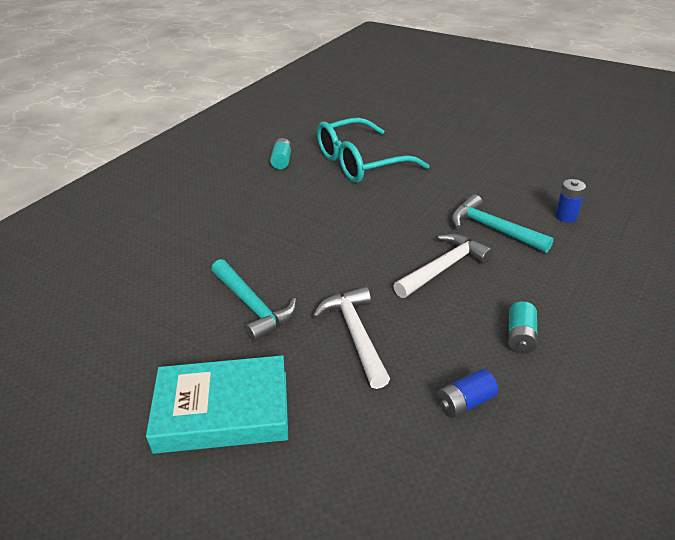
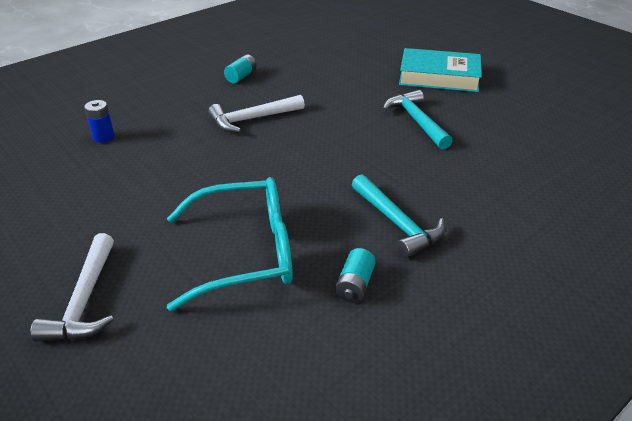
camera: 165 degrees left, 0 degrees up
white hammer [313,287,390,389] -> white hammer moved to [30,233,114,342]
blue battery [437,369,498,418] -> none
turquoise hammer [452,195,554,253] -> turquoise hammer moved to [352,174,445,258]

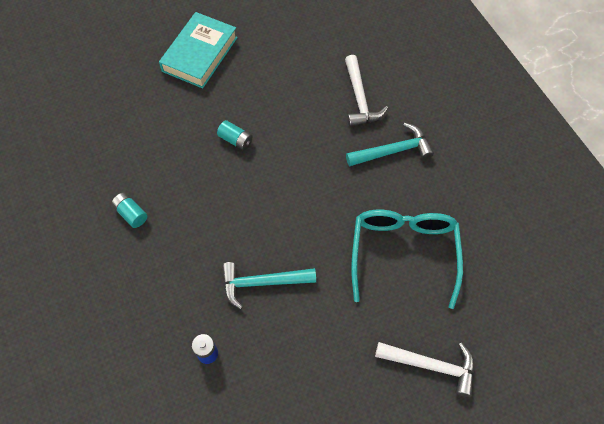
camera: 75 degrees left, 25 degrees up
white hammer [208,95,305,132] -> white hammer moved to [345,55,388,127]
turquoise battery [335,248,376,303] -> turquoise battery moved to [217,120,253,151]
turquoise hammer [383,90,453,150] -> turquoise hammer moved to [222,262,316,309]

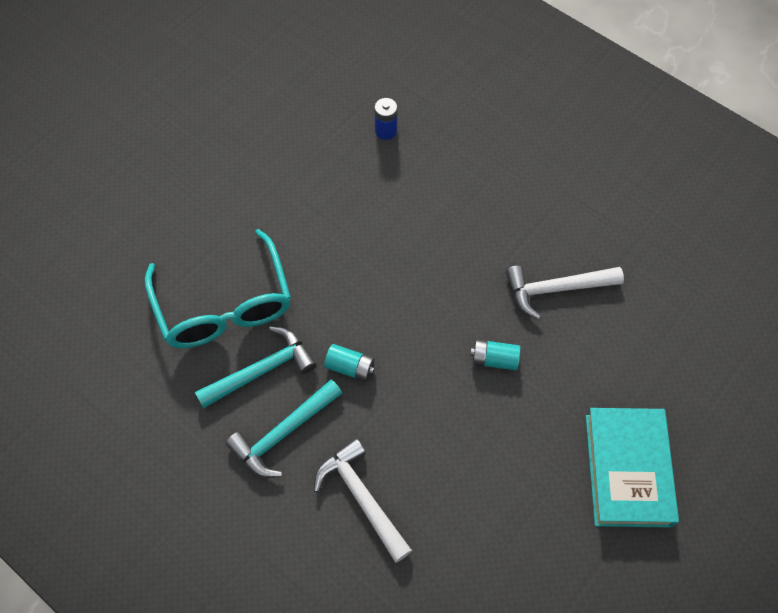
camera: 155 degrees right, 0 degrees up
turquoise battery [111,192,147,228] -> turquoise battery moved to [324,344,375,382]
turquoise hammer [222,262,316,309] -> turquoise hammer moved to [195,326,317,409]
white hammer [375,342,474,397] -> white hammer moved to [506,266,624,320]

